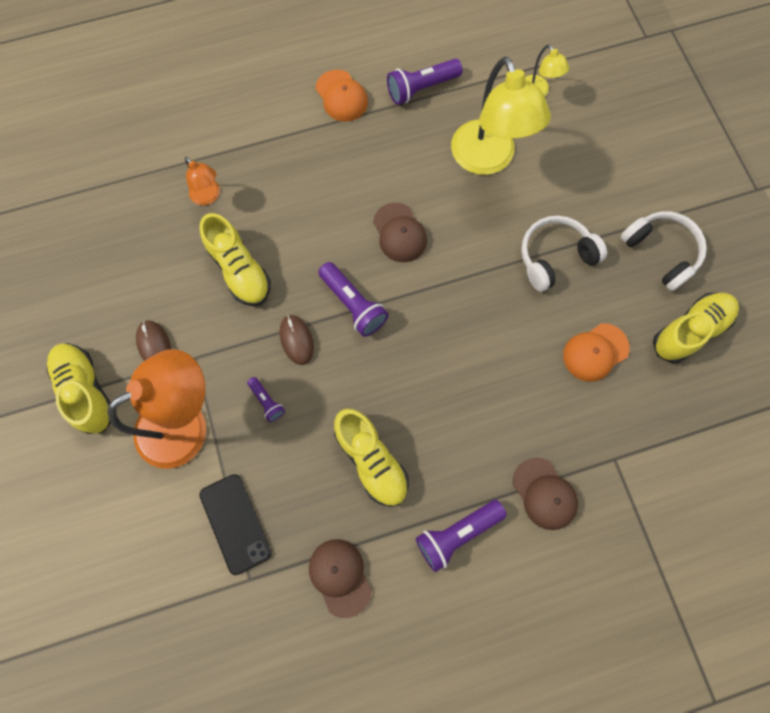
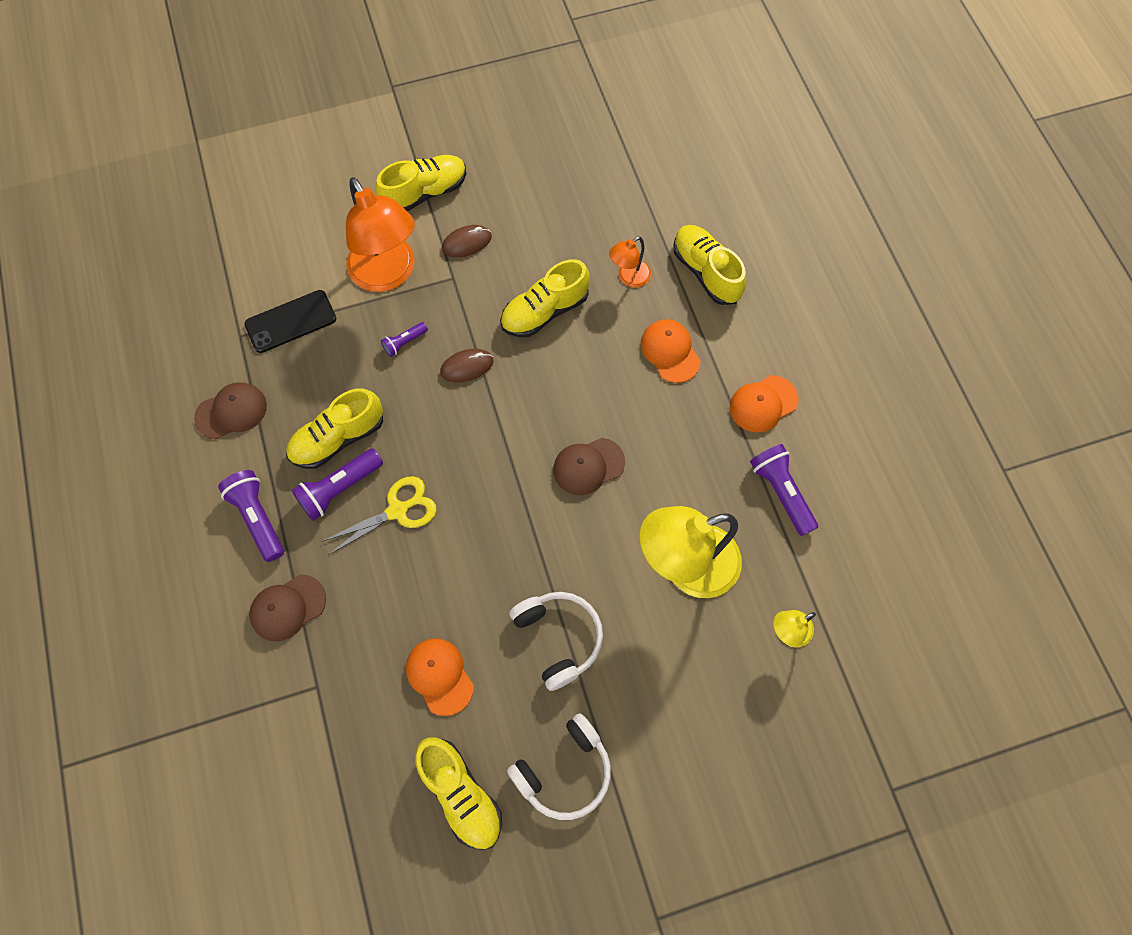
camera: 90 degrees right, 5 degrees down
purple flashlight [318,262,389,337] -> purple flashlight moved to [292,448,383,521]
none -> yellow scissors [321,476,437,555]
none -> orange cap [641,319,701,383]
none -> yellow shoe [674,225,746,305]

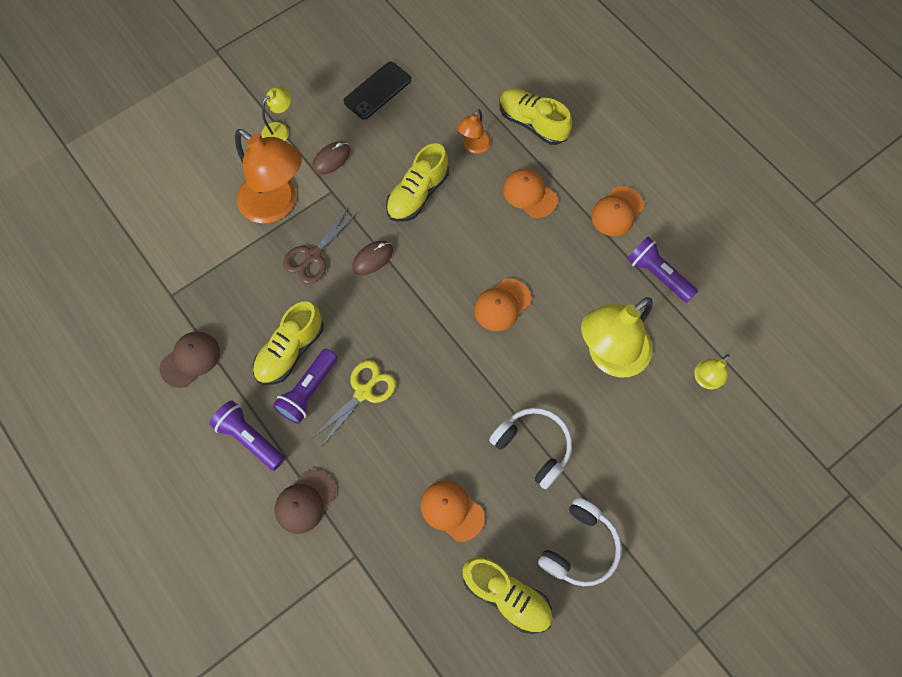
camera: 20 degrees left, 0 degrees up
black phone [245,290,336,353] -> black phone moved to [343,62,411,120]
yellow shoe [375,155,466,211] -> yellow lamp [262,87,291,141]
purple flashlight [381,322,428,357] -> brown scissors [283,206,358,284]
brown cap [553,438,625,495] -> orange cap [474,278,531,331]

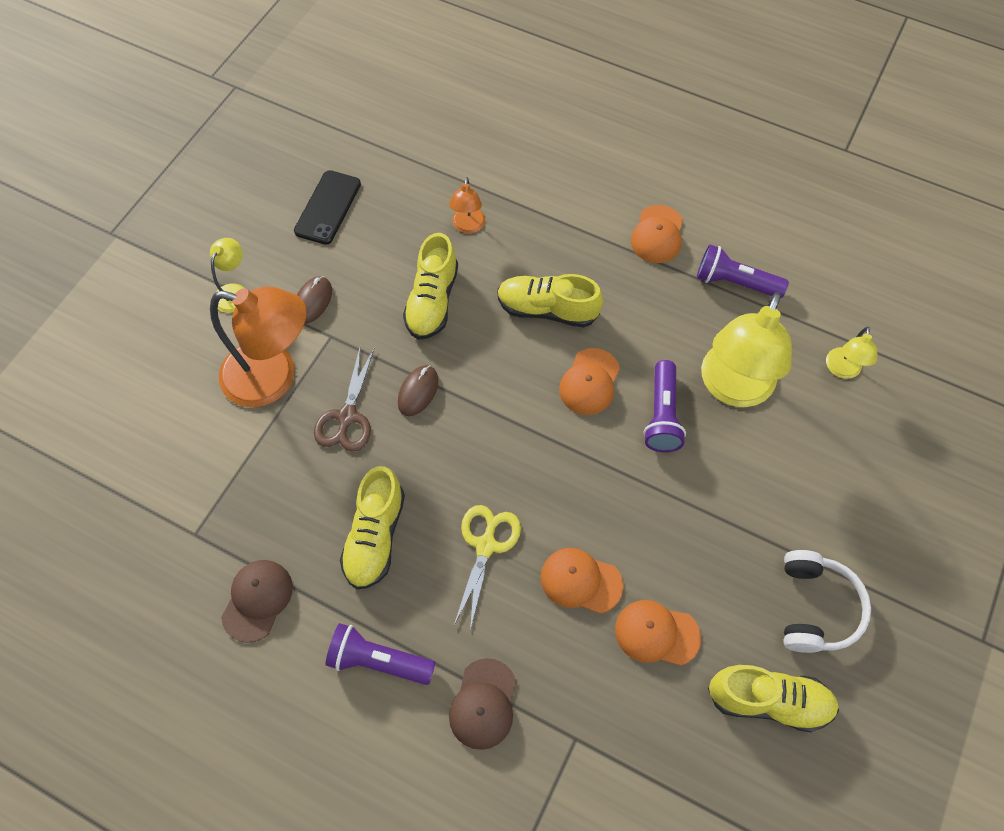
camera: 25 degrees left, 5 degrees down
purple flashlight [273,349,337,424] -> purple flashlight moved to [643,360,686,452]
white headphones [489,407,572,489] -> none
yellow shoe [499,89,572,145] -> yellow shoe moved to [497,274,603,328]
orange cap [503,169,558,218] -> orange cap moved to [541,548,623,614]

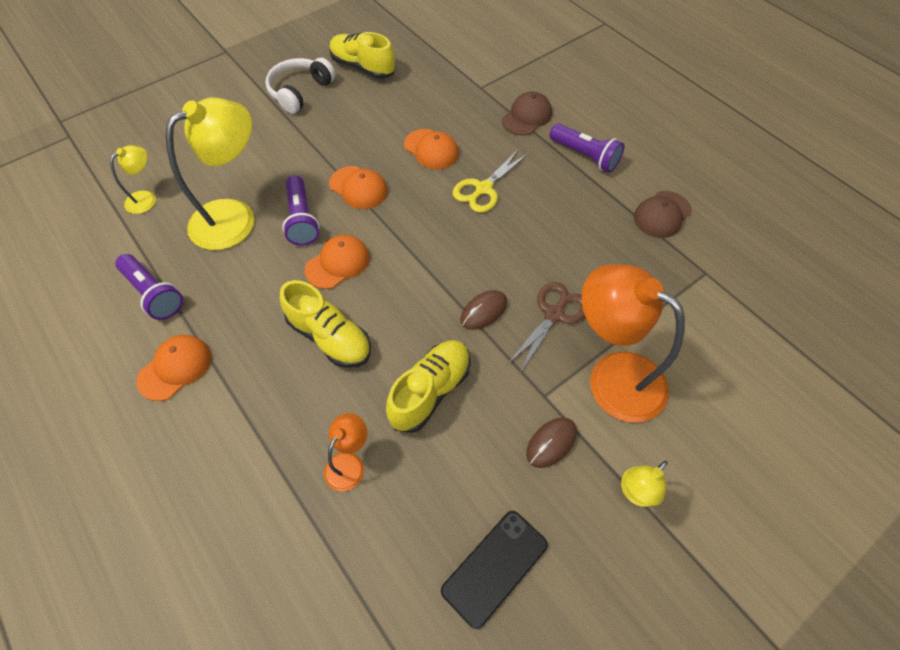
camera: 155 degrees left, 5 degrees down
yellow shoe [340,466,405,589] -> none
orange cap [615,600,701,666] -> orange cap moved to [329,166,388,209]
purple flashlight [643,360,686,452] -> purple flashlight turned 135 degrees clockwise [282,175,320,246]

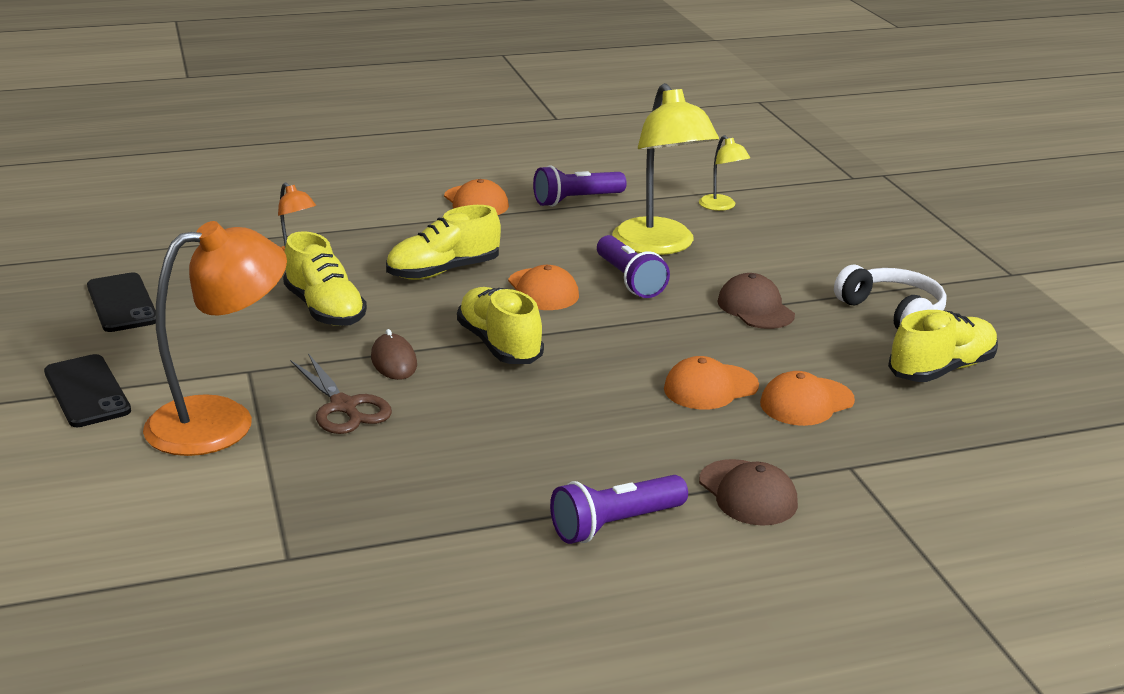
camera: 110 degrees right, 30 degrees down
purple flashlight [282,175,320,246] -> purple flashlight turned 120 degrees counterclockwise [597,235,670,298]
orange cap [329,166,388,209] -> orange cap moved to [760,371,855,426]
yellow scissors [453,149,529,213] -> none
brown mouse [526,417,577,468] -> none
yellow lamp [621,461,668,507] -> black phone [44,354,131,427]
brown cap [634,191,692,238] -> brown cap moved to [717,273,795,329]
none -> yellow shoe [457,287,544,364]

